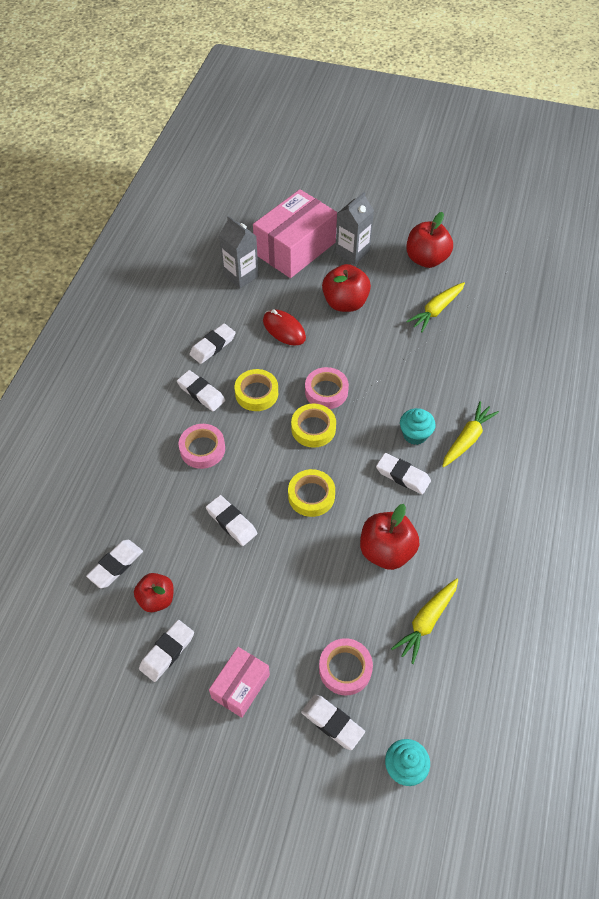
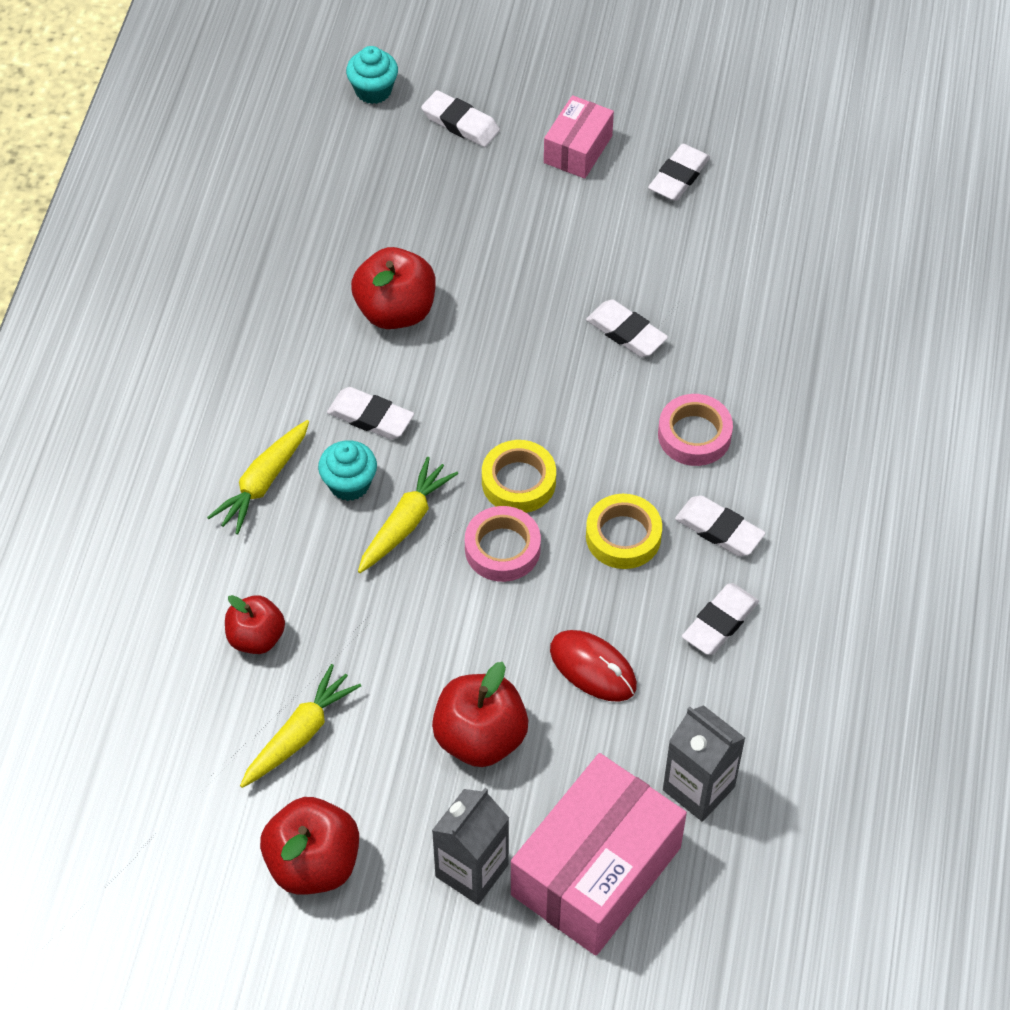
camera: 175 degrees right, 0 degrees up
white eraser [86,540,143,588] -> none
red apple [134,573,174,612] -> red apple moved to [225,595,285,654]
yellow tape [288,469,335,517] -> none
pink tape [319,638,373,695] -> none
yellow carrot [391,578,458,664] -> yellow carrot moved to [358,457,458,573]

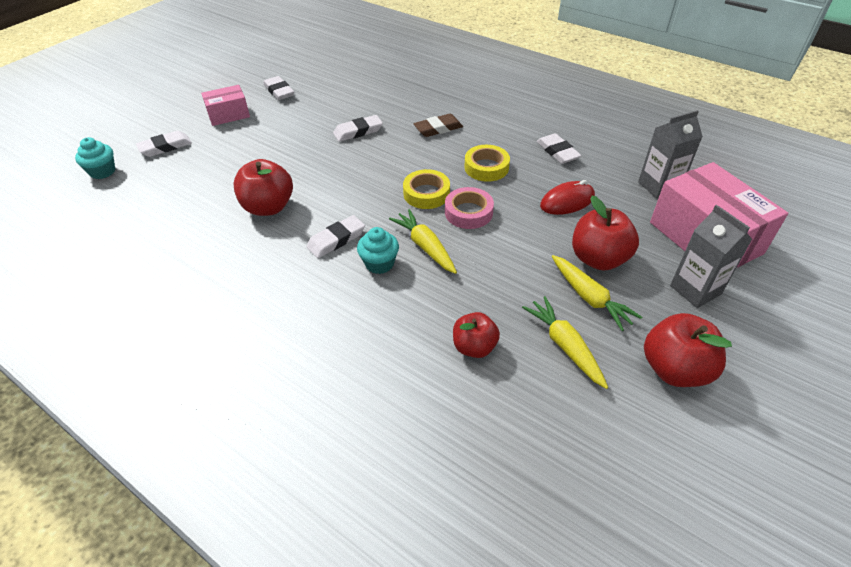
camera: 65 degrees left, 10 degrees down
yellow carrot [207,420,309,534] -> yellow carrot moved to [552,255,642,331]
pink box [544,95,614,179] -> pink box turned 75 degrees counterclockwise [201,85,250,126]
pink tape [658,394,733,466] -> brown eraser [413,114,463,137]
white eraser [675,495,766,557] -> none

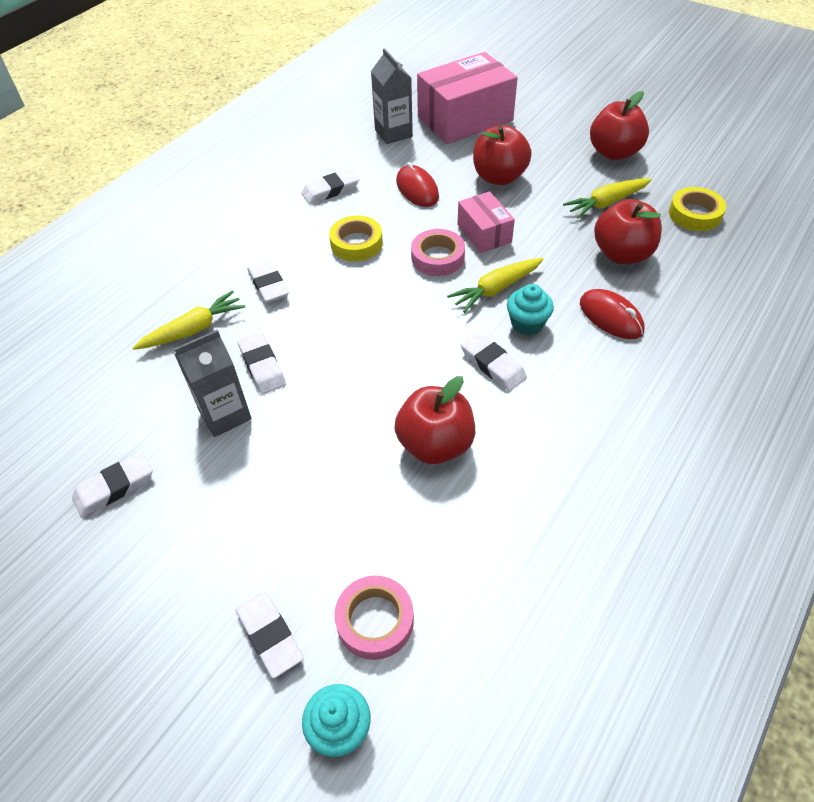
camera: 90 degrees left, 5 degrees up
pink box [201,85,250,126] -> pink box moved to [458,191,515,253]
yellow tape [403,169,450,209] -> yellow tape moved to [669,187,726,231]
brown eraser [413,114,463,137] -> white eraser [247,259,289,303]
red apple [453,312,500,358] -> red apple [594,199,662,264], size x1.53
yellow carrot [552,255,642,331] -> yellow carrot moved to [133,291,245,350]
grey carton [670,205,753,308] -> grey carton moved to [174,330,252,437]
none -> pink tape [334,576,414,660]
none -> red mouse [580,289,645,339]

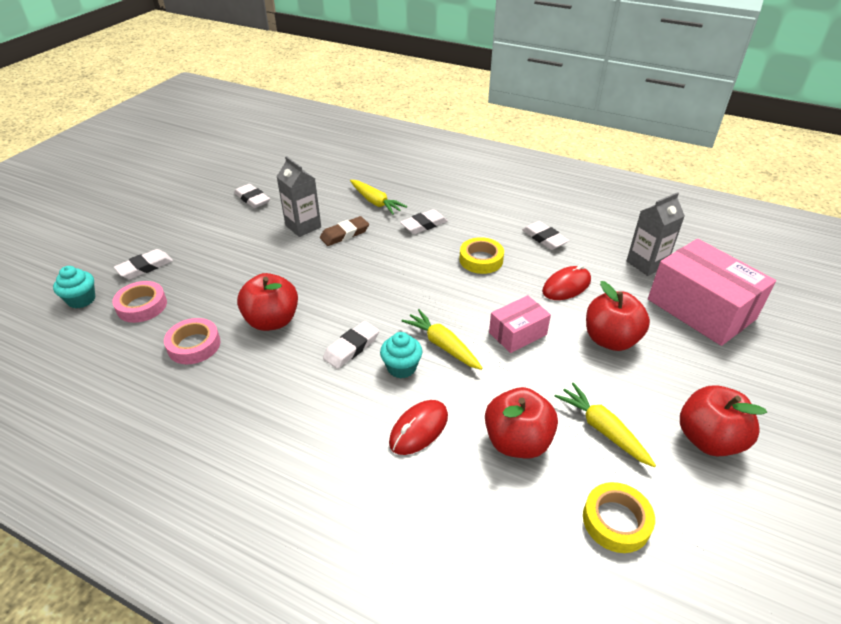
camera: 80 degrees right, 10 degrees down
white eraser [237,332,286,394] -> brown eraser [320,216,369,246]
pink tape [411,229,465,276] -> pink tape moved to [164,318,220,364]

